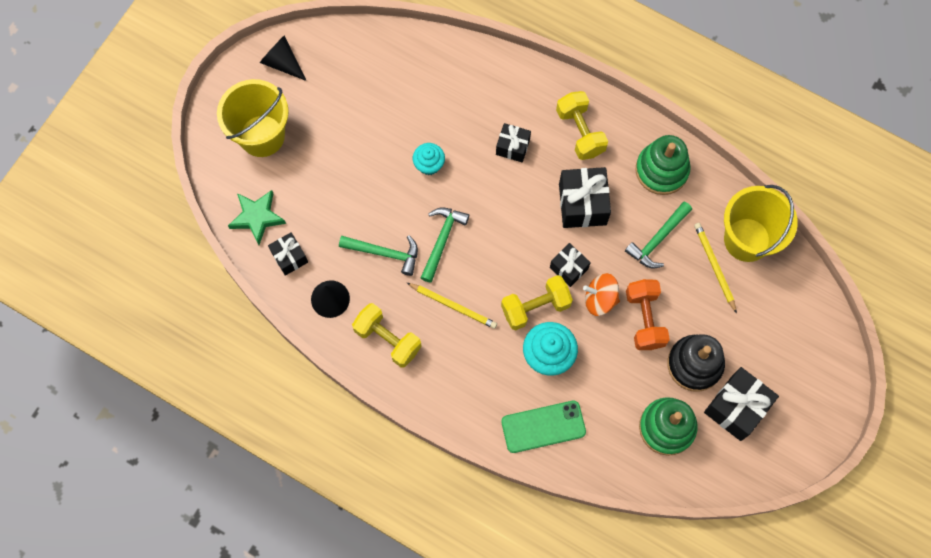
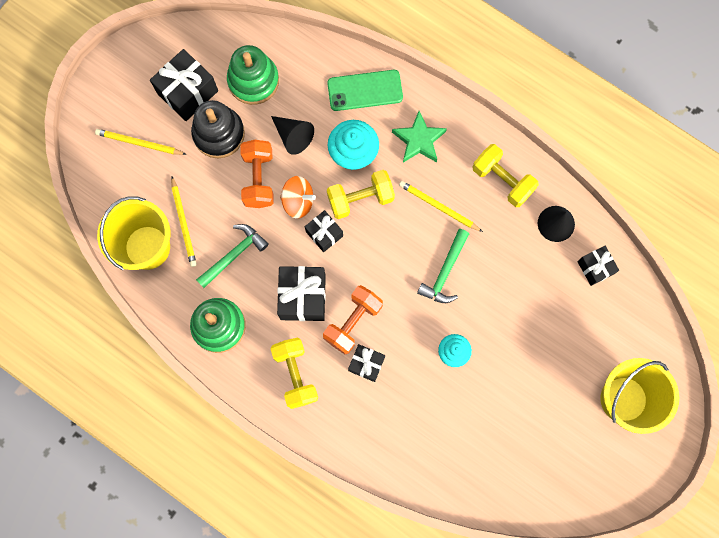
camera: 175 degrees left, 5 degrees up
green star [228,190,286,245] -> green star moved to [392,111,447,163]
black cone [260,35,307,81] -> black cone moved to [271,116,314,155]
green hammer [339,235,418,276] -> none
none -> yellow pencil [95,129,187,155]
none -> orange dumbbell [323,285,383,354]

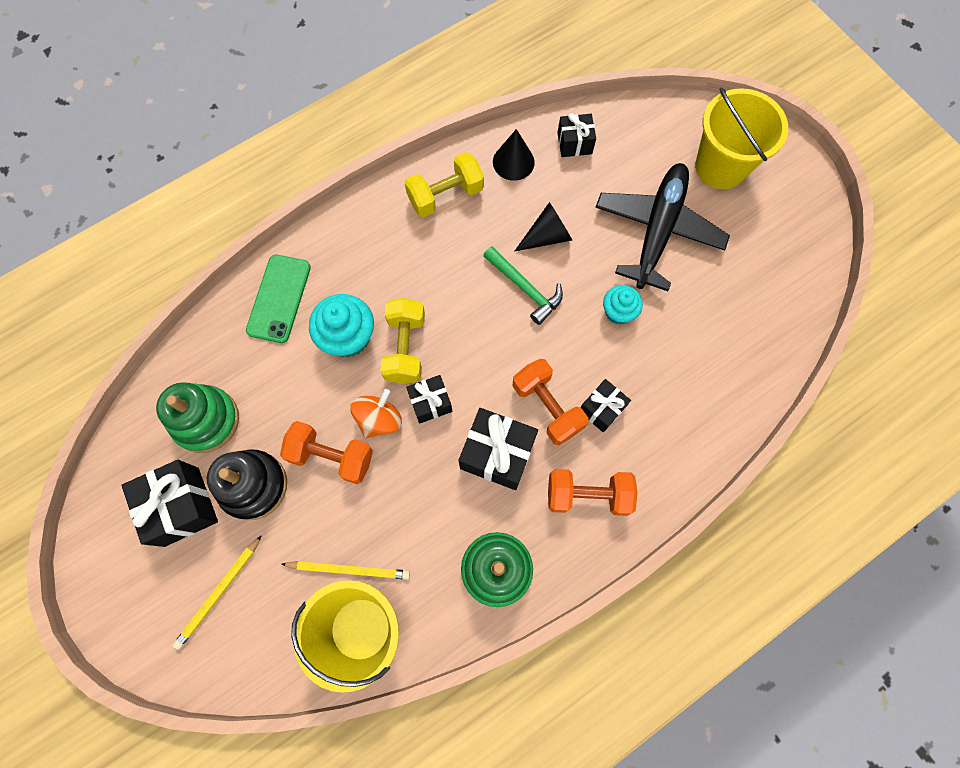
camera: 70 degrees left, 5 degrees down
green hammer [196,224,269,288] -> none
black cone [271,116,314,155] -> black cone moved to [514,202,572,252]
yellow dumbbell [271,337,318,409] -> orange dumbbell [548,469,638,516]
green star [392,111,447,163] -> none
yellow pencil [399,181,483,232] -> none
none -> black plane [595,163,730,291]

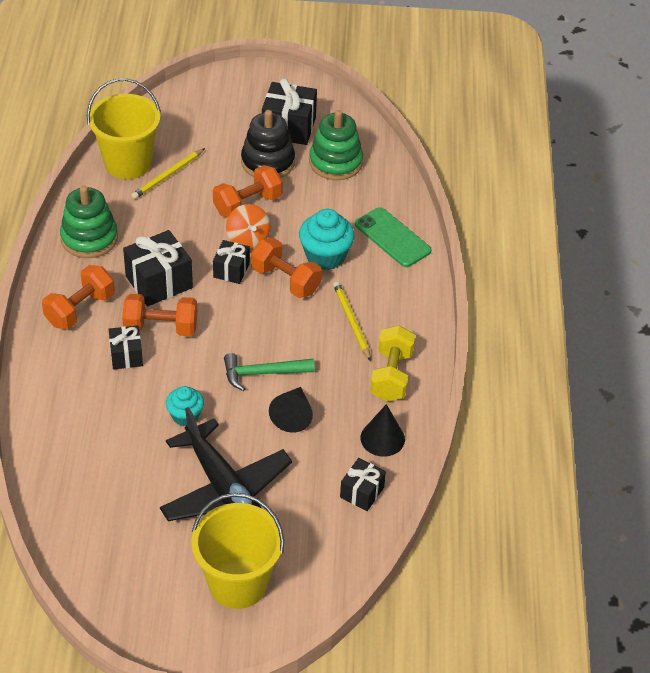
camera: 125 degrees right, 25 degrees down
yellow pencil [172,535,262,650] -> yellow pencil moved to [333,282,371,361]
yellow dumbbell [380,298,425,384] -> orange dumbbell [251,238,322,298]

